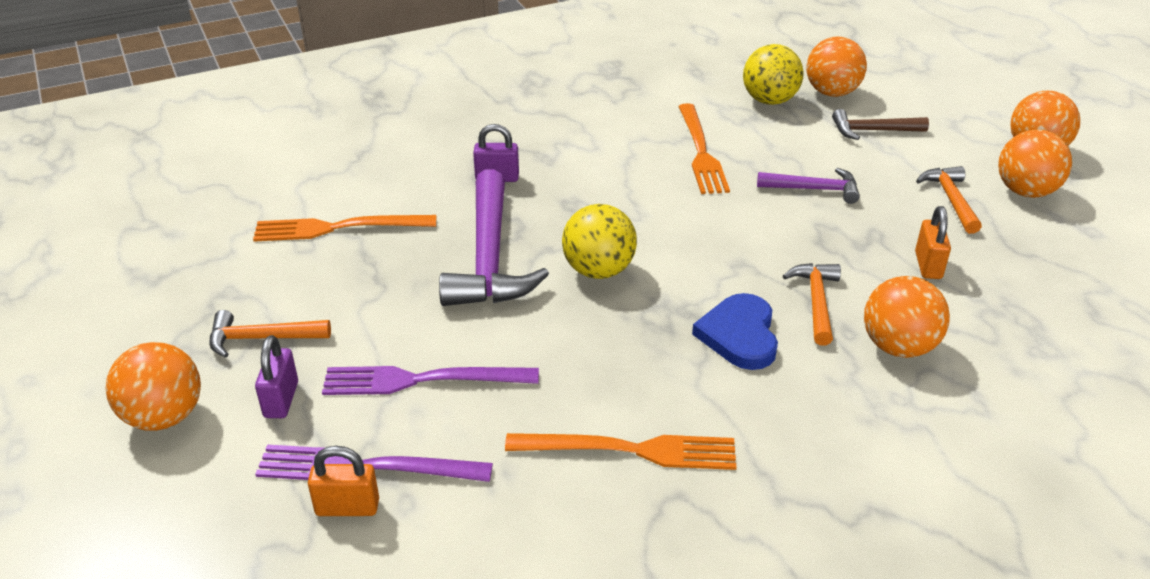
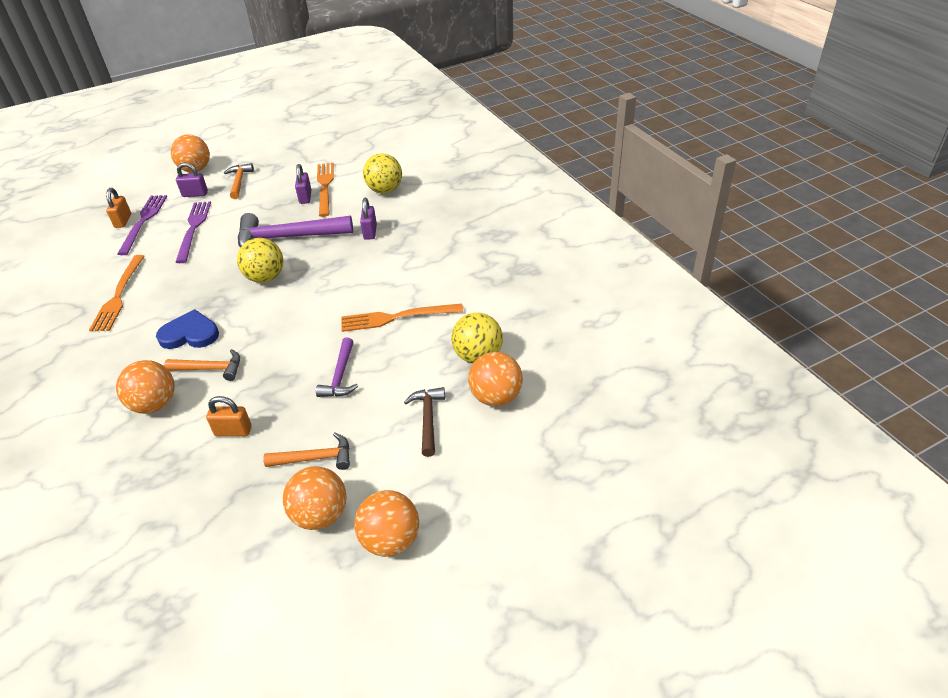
camera: 90 degrees right, 5 degrees up
none -> purple padlock [295,164,312,204]
none -> yellow ball [363,153,402,193]

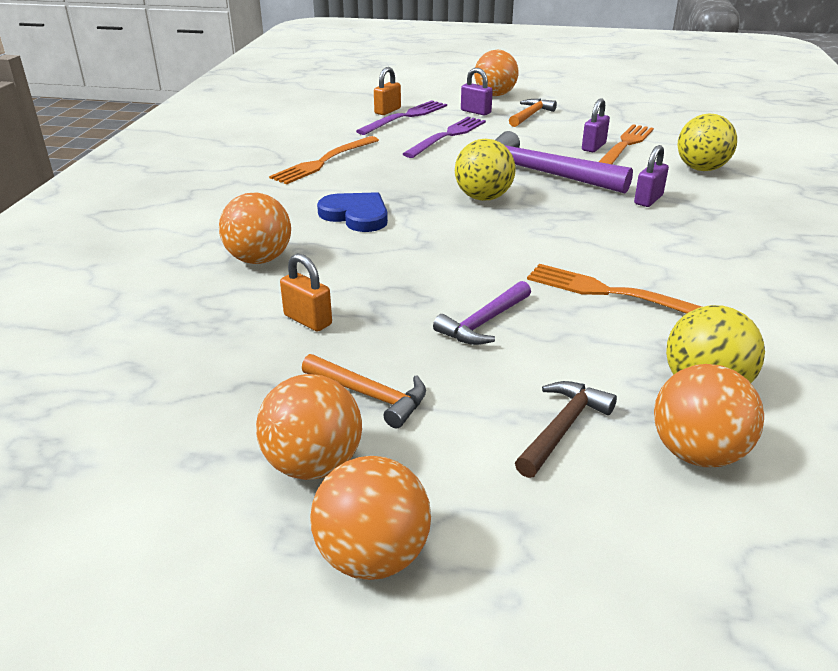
camera: 35 degrees right, 10 degrees down
orange hammer [164,349,240,381] -> none

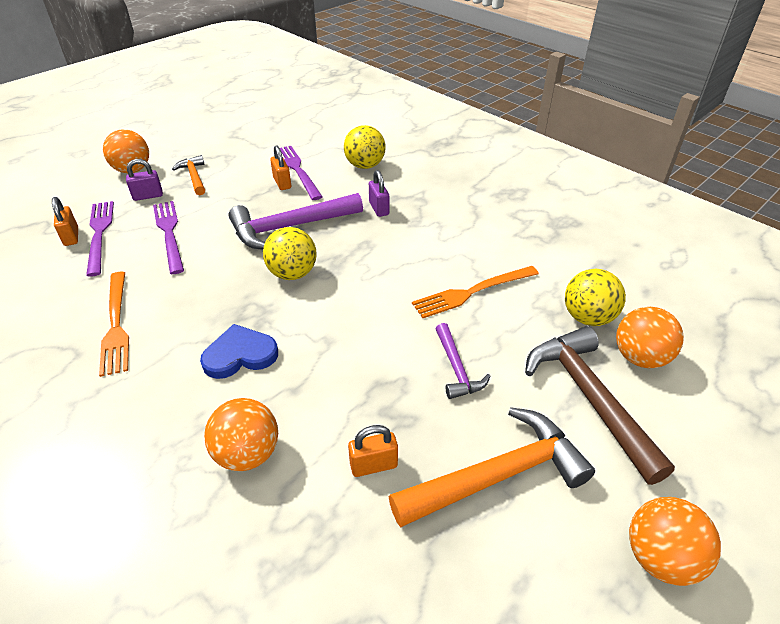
camera: 55 degrees left, 10 degrees up
orange ball [256,374,362,480] -> none
orange hammer [302,354,426,428] -> orange hammer [389,407,595,527], size x1.85
brown hammer [515,381,617,478] -> brown hammer [525,326,675,485], size x1.85
purple padlock [582,98,610,152] -> orange padlock [270,145,291,190]
orange fork [599,124,654,164] -> purple fork [280,146,323,200]

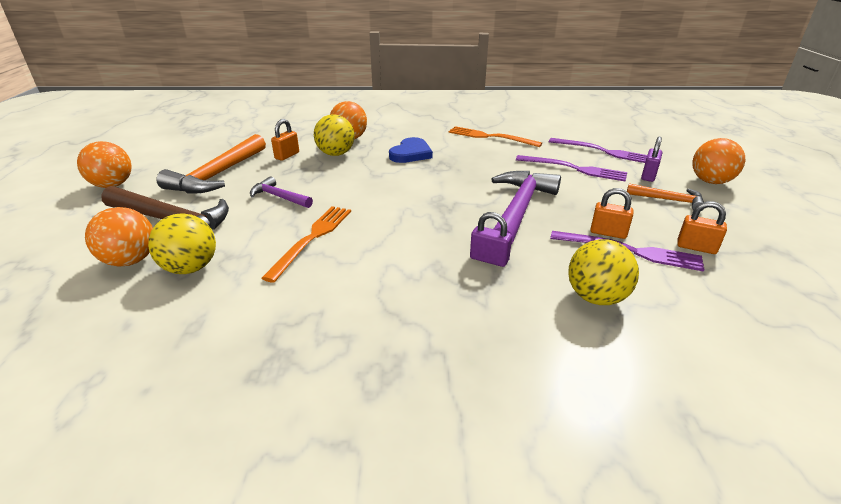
camera: 135 degrees right, 10 degrees down
orange padlock [52,197,78,246] -> orange padlock moved to [677,201,727,254]
yellow ball [263,227,317,280] -> yellow ball moved to [314,114,355,156]

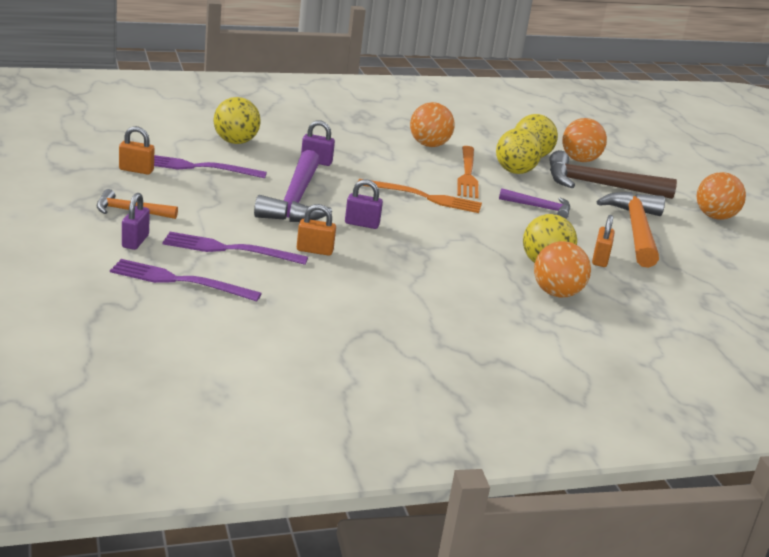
camera: 160 degrees right, 5 degrees down
blue heart [389,137,433,163] -> none
orange fork [448,126,542,147] -> orange fork moved to [358,179,482,213]
orange padlock [590,188,634,239] -> orange padlock moved to [297,204,336,256]
orange ball [692,138,745,184] -> orange ball moved to [410,102,455,147]
none -> purple padlock [345,180,383,229]
none -> yellow ball [496,128,542,174]

